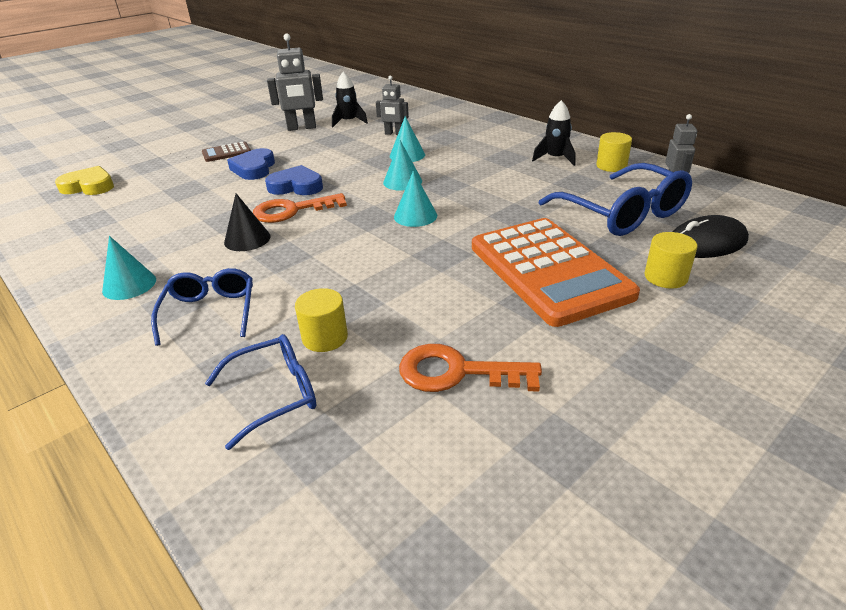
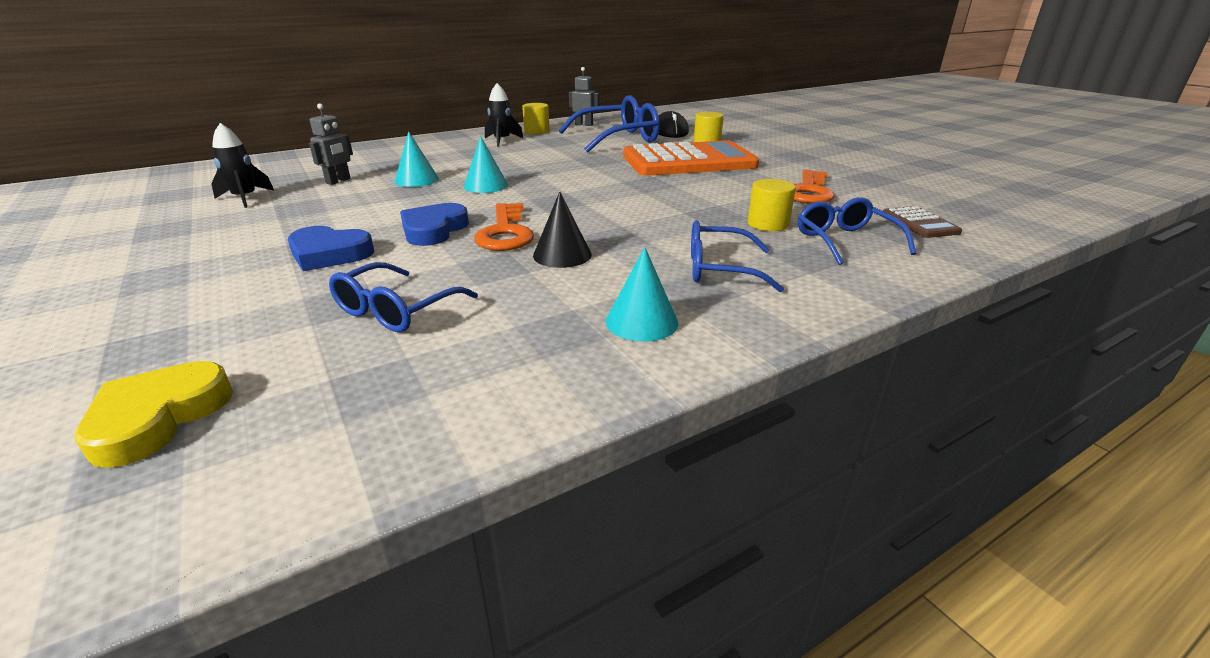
camera: 80 degrees left, 5 degrees down
brown calculator [202,142,251,162] -> brown calculator moved to [883,206,962,238]
grey robot [267,33,323,131] -> none
turquoise cone [394,171,437,227] -> none
none -> blue glasses [329,262,478,332]

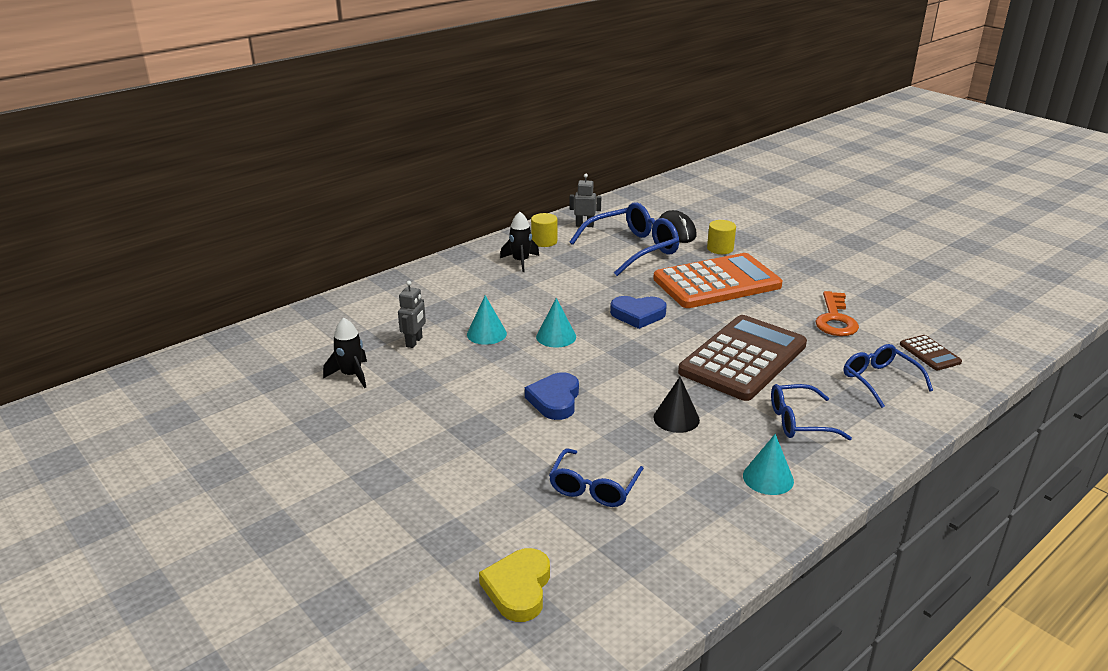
camera: 10 degrees left, 0 degrees up
blue heart [288,226,374,271] -> blue heart moved to [610,296,667,329]
orange key [474,203,534,251] -> none
yellow cylinder [748,179,796,231] -> none
none -> brown calculator [678,315,807,401]

